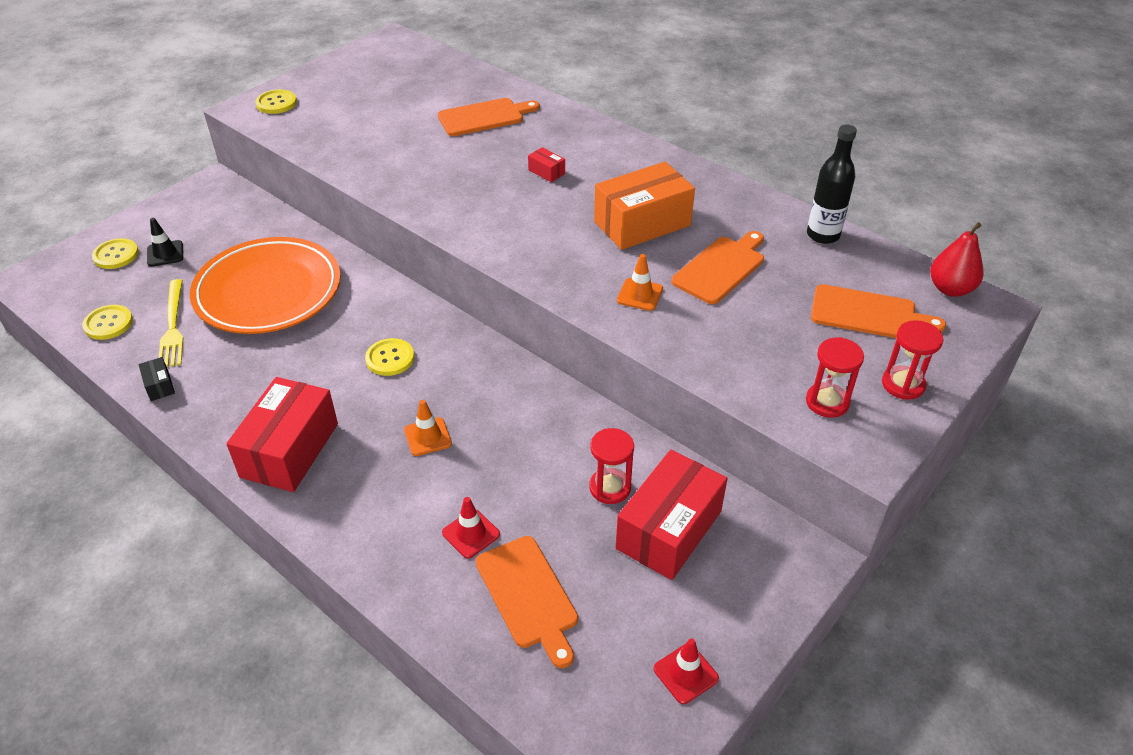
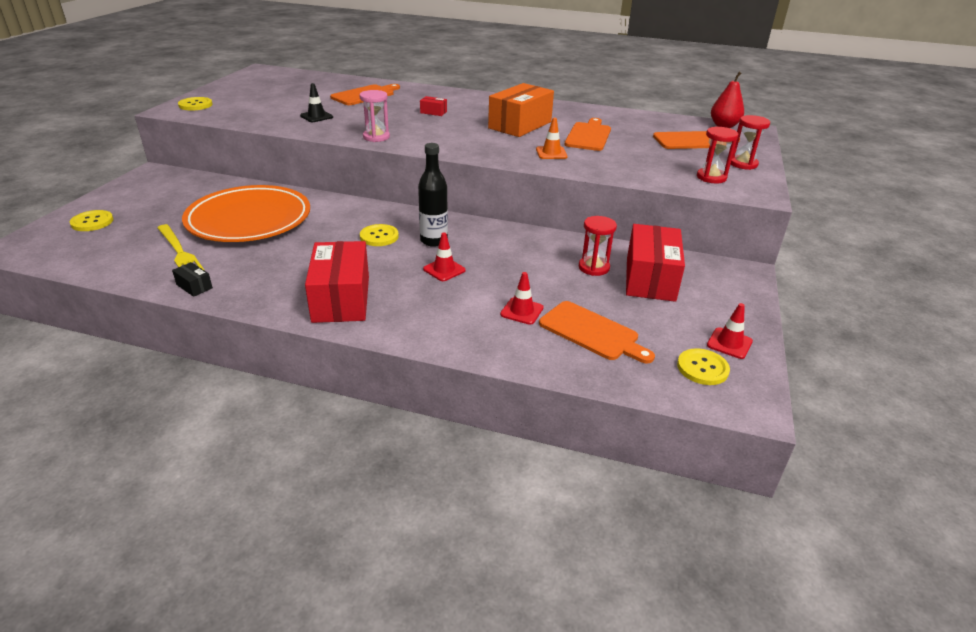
camera: 25 degrees left, 10 degrees down
yellow button [82,305,133,340] -> yellow button moved to [677,348,730,385]
black traffic cone [147,218,183,267] -> black traffic cone moved to [300,83,333,122]
orange traffic cone [404,400,452,456] -> red traffic cone [423,233,466,281]
black bottle [807,124,857,244] -> black bottle moved to [418,143,448,247]
none -> pink hourglass [359,90,390,142]

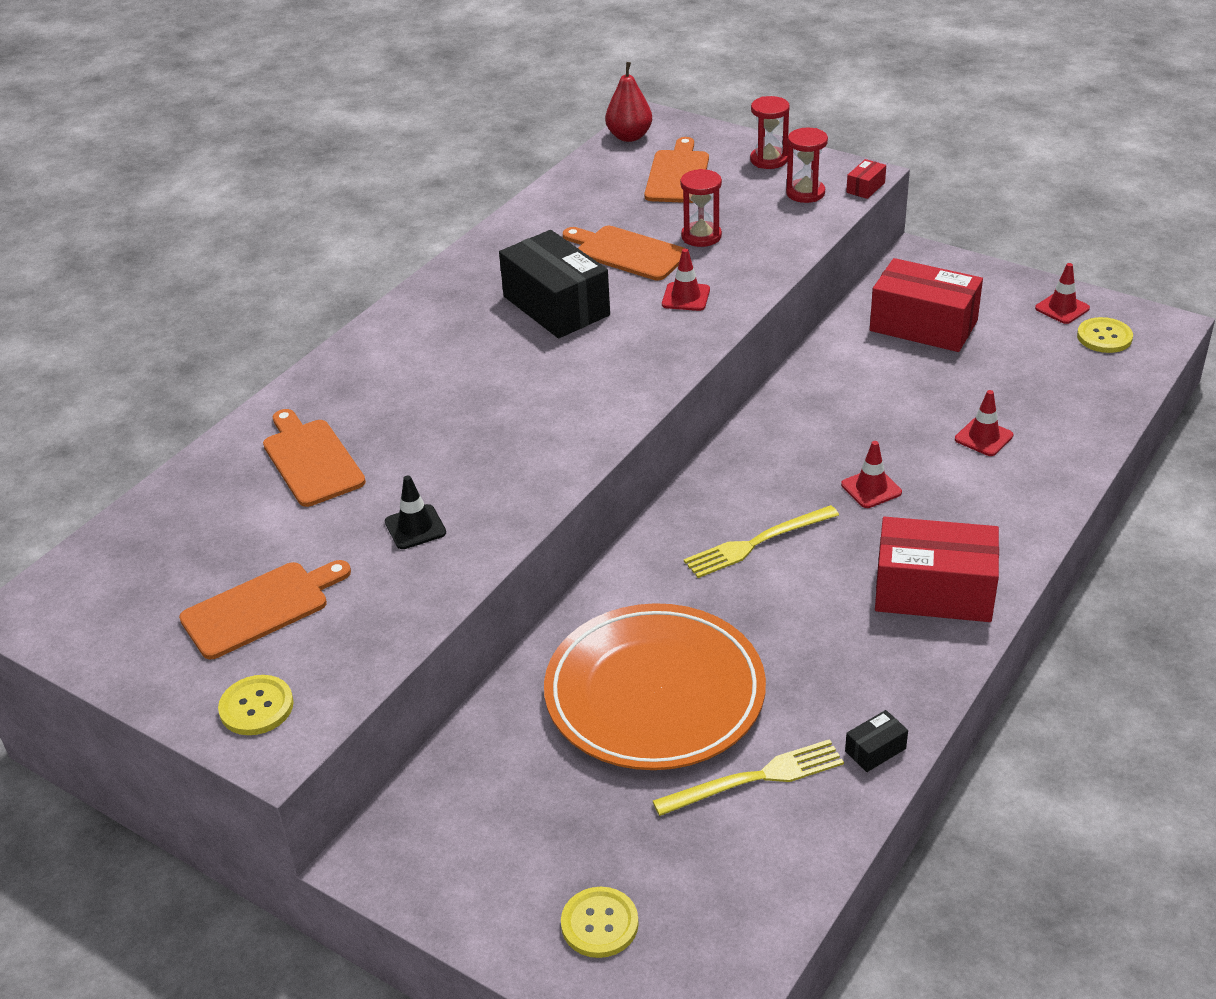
camera: 70 degrees left, 5 degrees up
pink hourglass [359,90,390,142] -> none
yellow button [360,224,399,246] -> yellow fork [684,505,839,578]
black bottle [418,143,448,247] -> none
red box [420,96,447,116] -> red box moved to [846,159,886,199]
orange box [488,83,554,137] -> black box [499,230,610,338]
orange traffic cone [536,118,568,159] -> red traffic cone [662,249,710,311]
orange cutting board [539,301,655,364] -> orange cutting board moved to [179,560,351,659]
red hourglass [579,216,617,276] -> red hourglass moved to [680,169,722,247]

